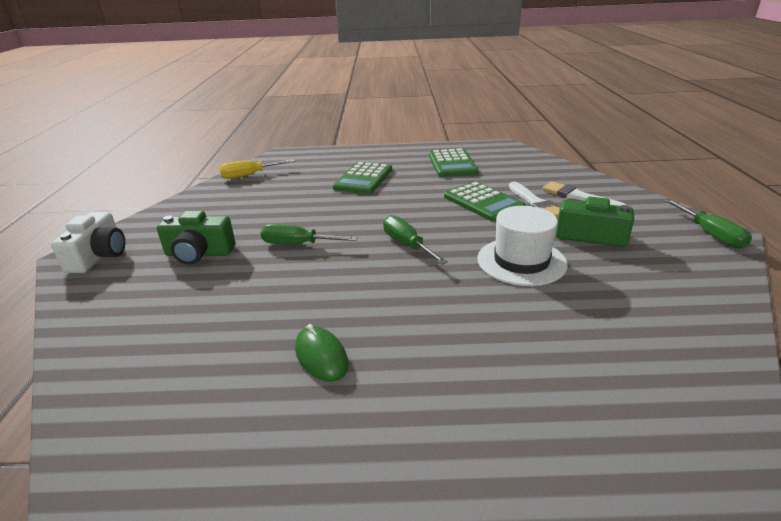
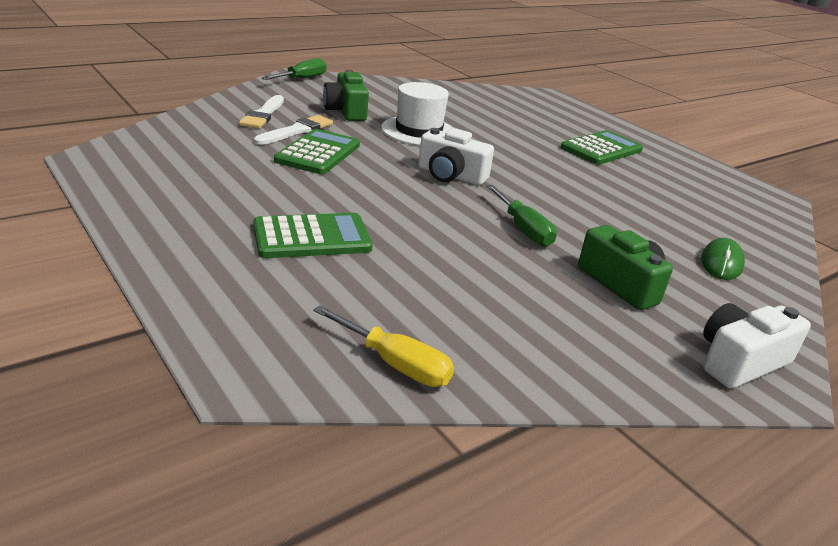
camera: 130 degrees left, 0 degrees up
green mouse [295,324,349,382] -> green mouse moved to [701,238,745,280]
green screwdriver [383,215,448,265] -> white camera [418,128,494,185]
green calculator [429,148,478,177] -> green calculator moved to [561,130,643,165]

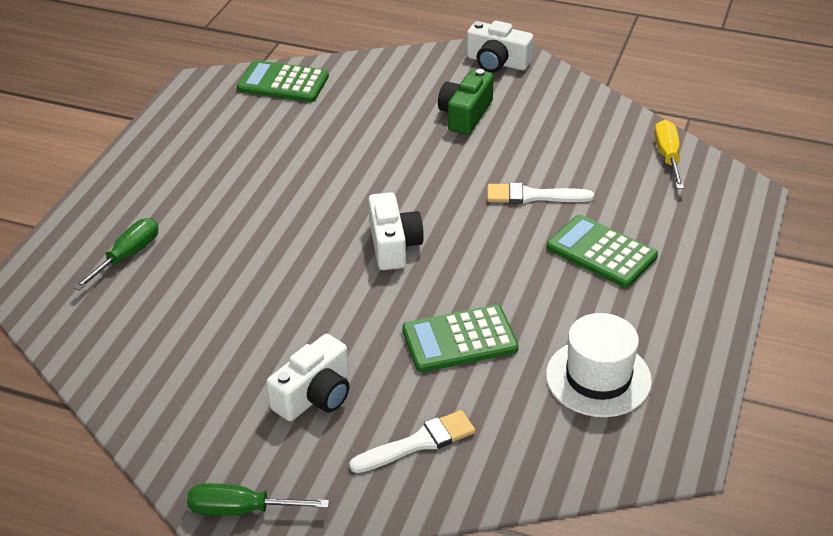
camera: 120 degrees left, 10 degrees up
white brush [254,115,333,145] -> white brush moved to [487,182,594,204]
green camera [323,70,369,121] -> white camera [266,334,350,421]
white hat [381,82,453,145] -> white hat moved to [546,313,652,417]
green screwdriver [486,185,557,247] -> green screwdriver moved to [73,218,159,291]
green calculator [561,130,643,165] -> green calculator moved to [237,60,329,102]
green mouse [701,238,745,280] -> none

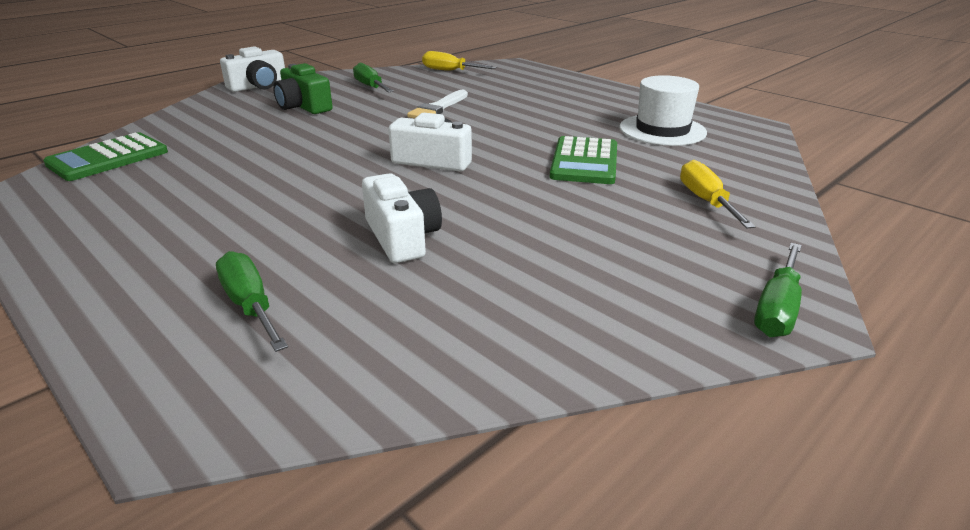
camera: 65 degrees left, 10 degrees down
white camera [266,334,350,421] -> white camera moved to [362,173,442,263]
white brush [349,410,475,473] -> yellow screwdriver [680,160,756,228]
green calculator [547,215,658,288] -> none
none -> green screwdriver [353,63,394,93]

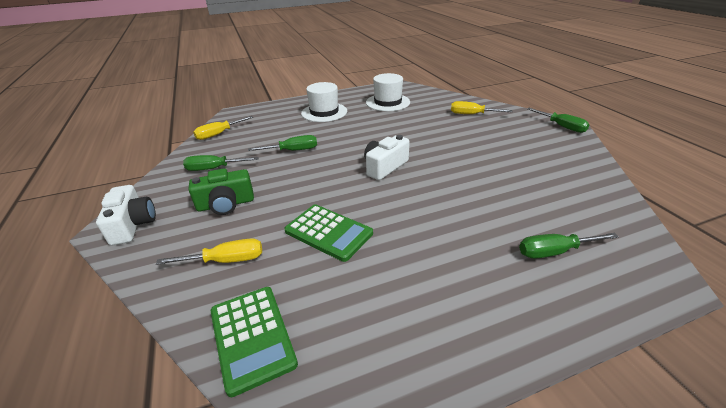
camera: 65 degrees left, 5 degrees up
white camera [362,173,442,263] -> none
white brush [407,90,468,119] -> green screwdriver [248,135,317,151]
green calculator [550,136,617,184] -> green calculator moved to [284,204,373,262]
none -> yellow screwdriver [156,238,262,265]
none -> white hat [301,82,347,122]

